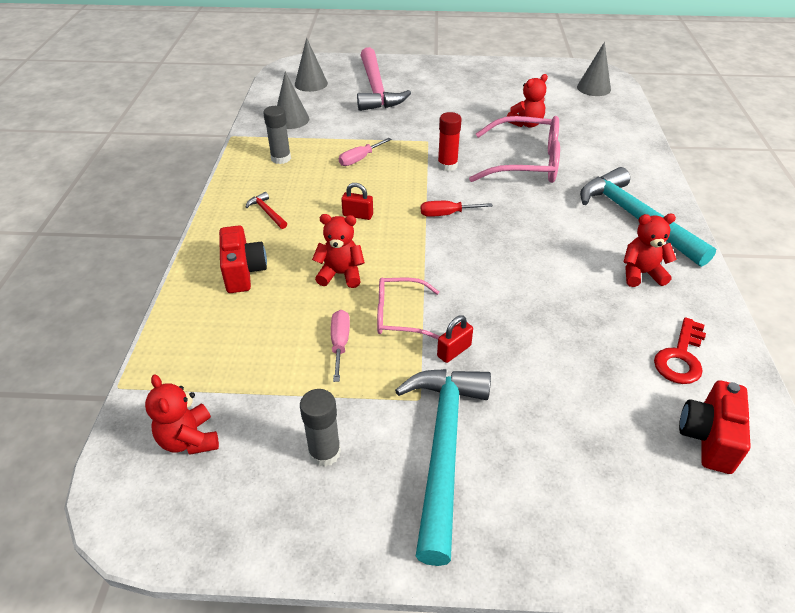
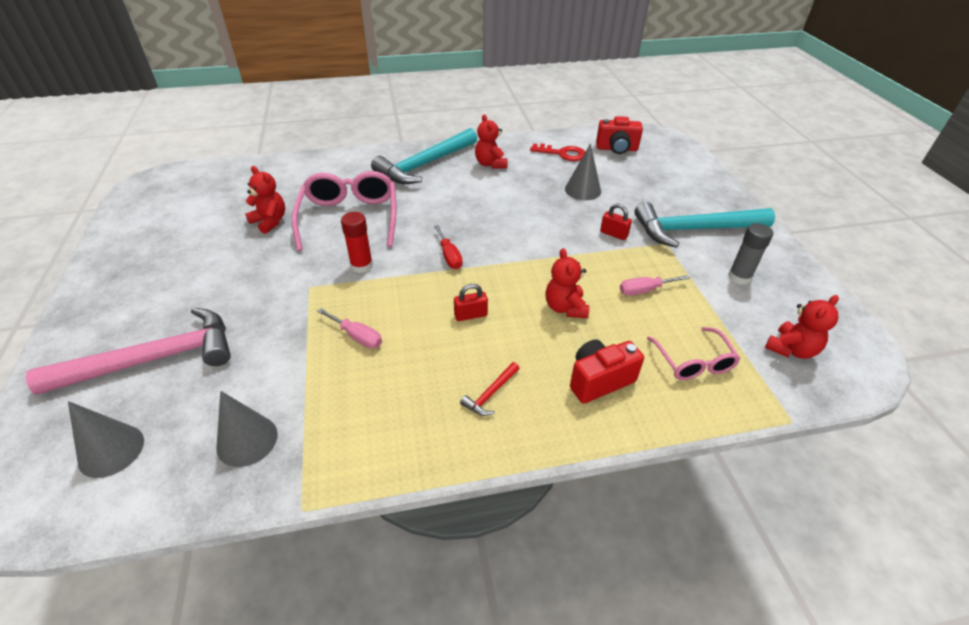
camera: 105 degrees left, 0 degrees up
grey glue stick [263,106,291,164] -> none
red padlock [341,183,373,220] -> red padlock turned 75 degrees clockwise [454,284,488,321]
pink glasses [377,278,440,340] -> pink glasses moved to [647,327,741,380]
grey cone [577,42,611,96] -> grey cone moved to [565,143,601,200]

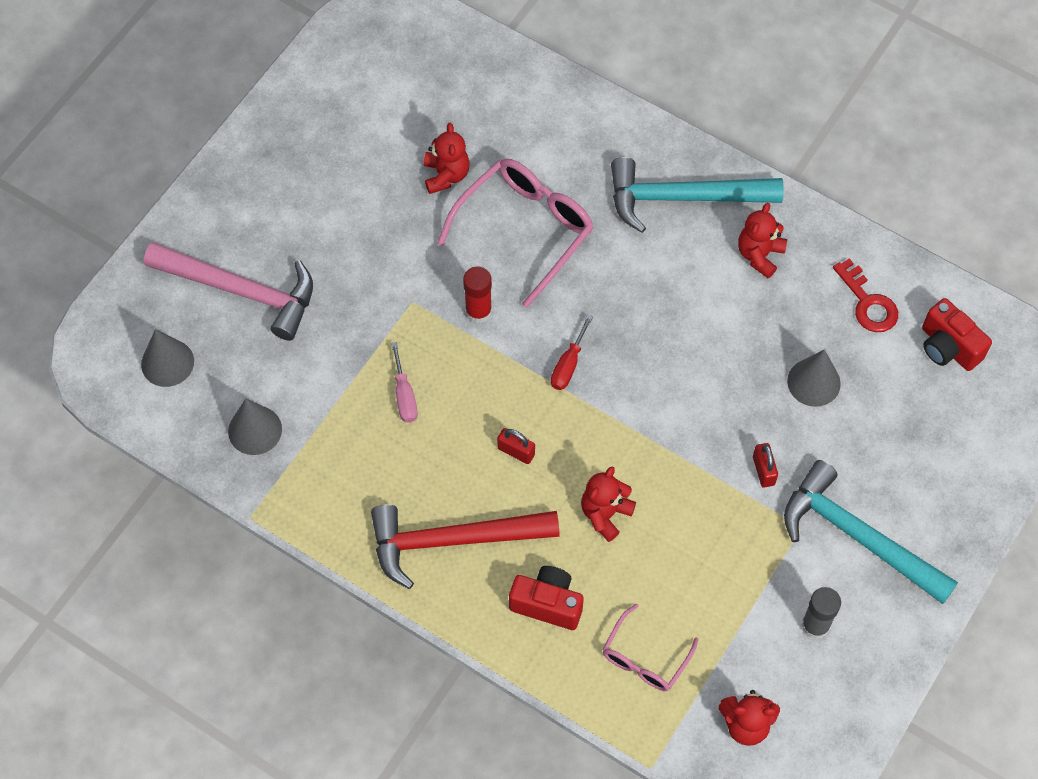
camera: 45 degrees right, 20 degrees up
red hammer [460,362,520,416] -> red hammer [371,504,560,589], size x2.50
pink screwdriver [620,275,690,296] -> none

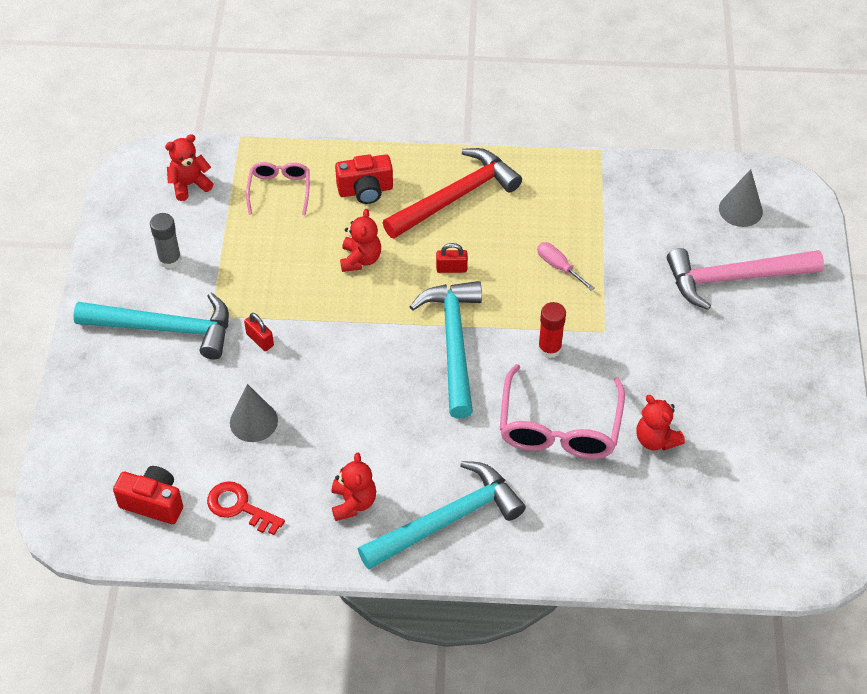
camera: 150 degrees right, 10 degrees down
grey cone [228,399,282,455] -> none
red screwdriver [551,315,593,390] -> turquoise hammer [410,281,482,419]

